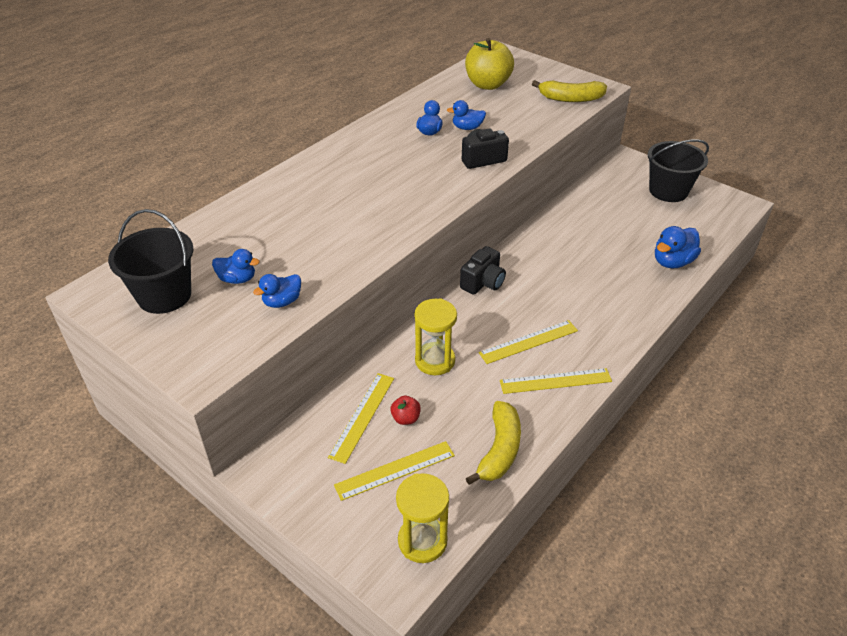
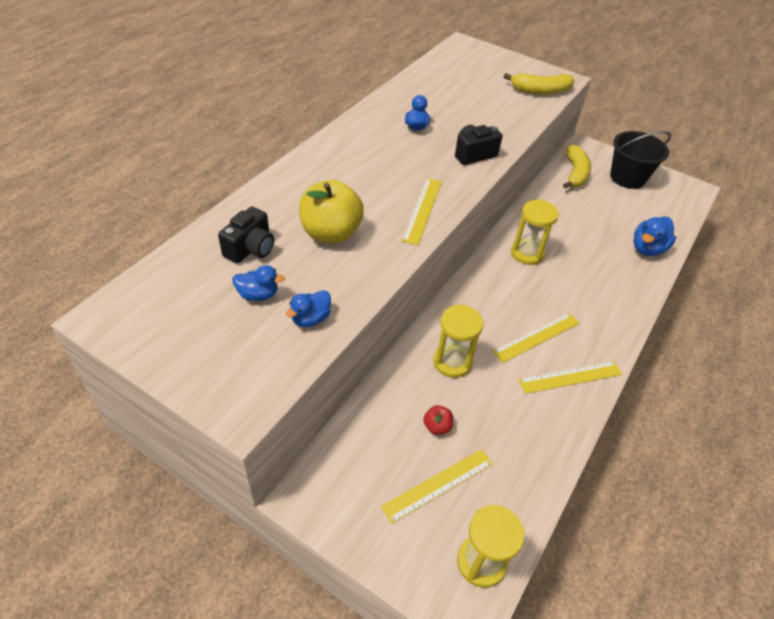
camera: 10 degrees left, 5 degrees up
black bucket [108,209,193,314] -> none
yellow ruler [328,373,394,464] -> yellow ruler moved to [402,178,442,245]
blue duck [447,100,486,130] -> none
black camera [460,246,506,295] -> black camera moved to [218,207,274,264]
yellow apple [465,38,514,90] -> yellow apple moved to [299,180,364,243]
yellow banana [466,401,521,485] -> yellow banana moved to [563,145,591,189]
none -> yellow hourglass [511,200,559,265]

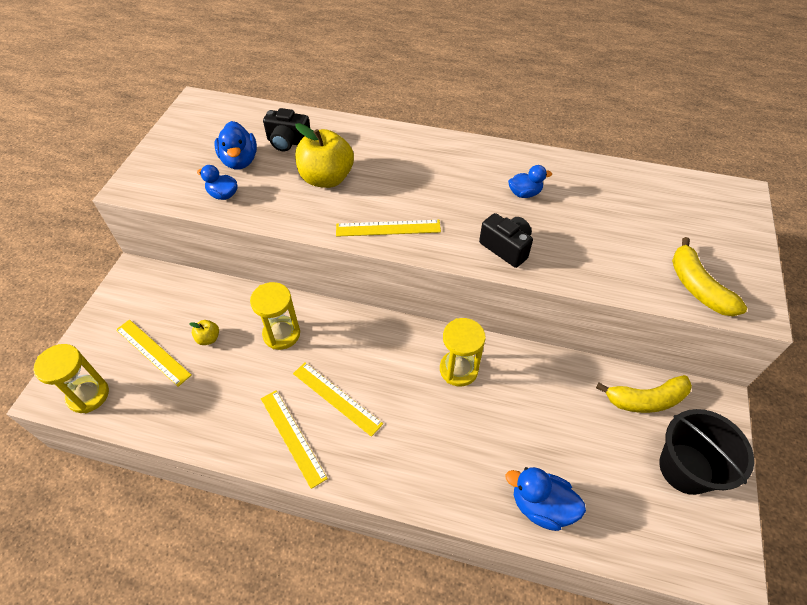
camera: 75 degrees right, 5 degrees up
blue duck [232,265,285,301] -> blue duck [215,121,257,169], size x1.52
red apple [423,405,453,435] -> yellow apple [189,320,219,345]

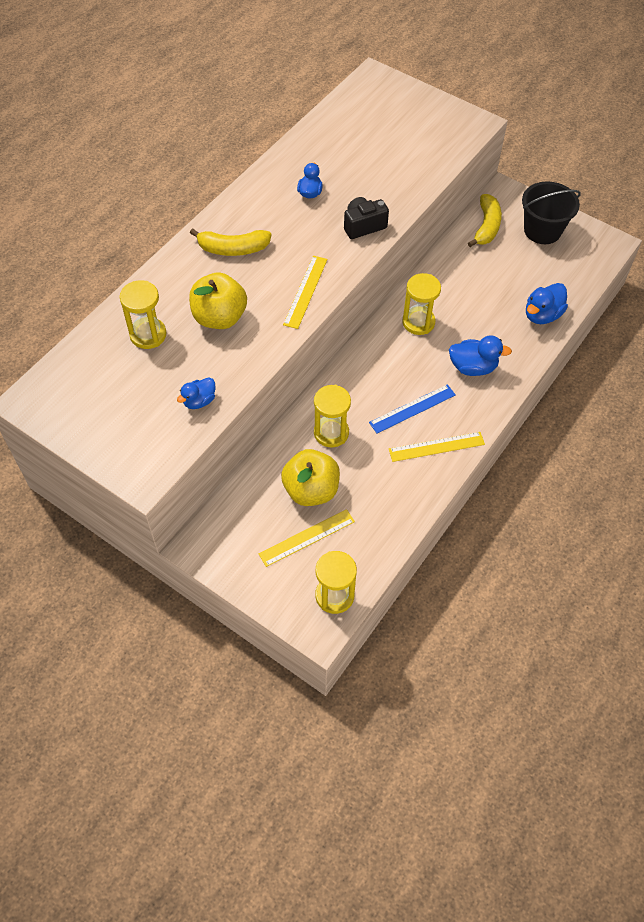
camera: 70 degrees left, 5 degrees up
yellow apple [189,320,219,345] -> yellow apple [281,449,340,506], size x2.27
blue duck [215,121,257,169] -> blue duck moved to [449,335,512,376]
black camera [263,108,310,151] -> yellow hourglass [119,280,166,349]
yellow ruler [293,362,383,437] -> blue ruler [369,384,456,433]
yellow banana [672,237,747,316] -> yellow banana moved to [190,228,271,256]

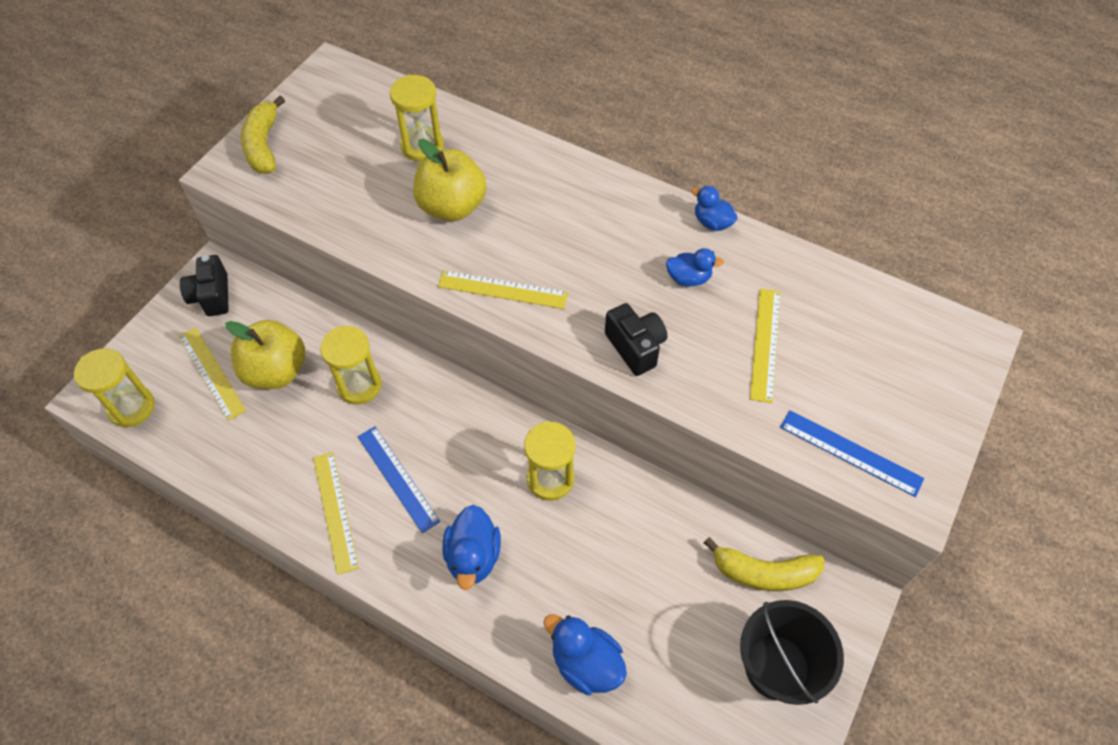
camera: 85 degrees right, 0 degrees up
blue duck [177,378,216,409] -> blue duck moved to [692,186,738,231]
yellow banana [190,228,271,256] -> yellow banana moved to [241,96,285,174]
none -> black camera [180,255,229,316]
none -> yellow ruler [750,289,781,403]
none -> blue ruler [780,410,924,497]

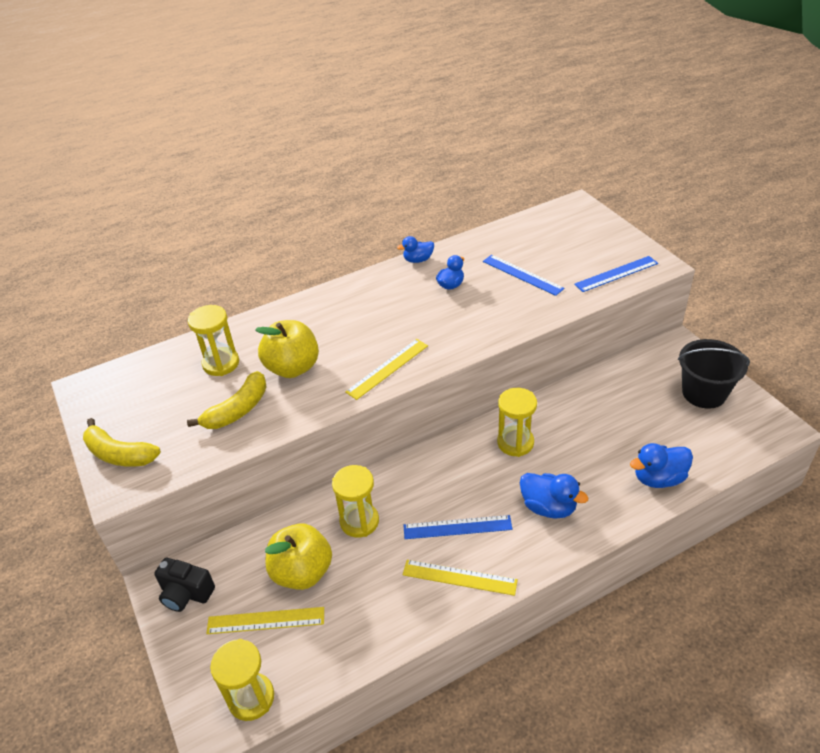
camera: 55 degrees left, 15 degrees down
black camera [605,303,668,376] -> none
yellow banana [704,537,825,591] -> yellow banana moved to [187,371,267,429]
yellow ruler [750,289,781,403] -> blue ruler [483,255,565,296]

